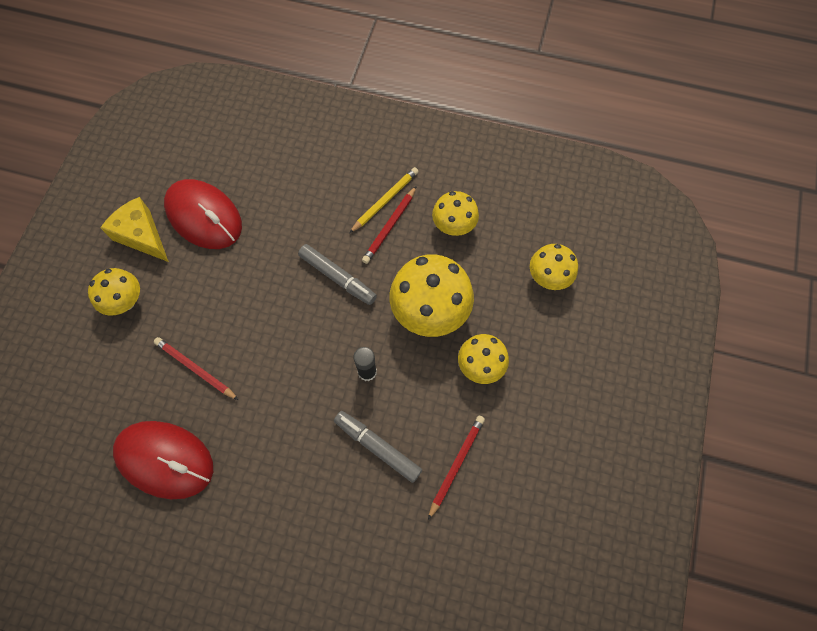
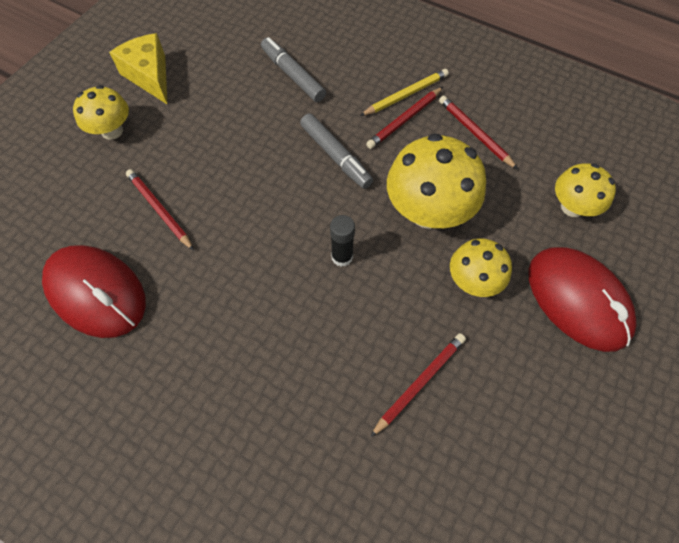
camera: 15 degrees right, 5 degrees down
red mouse [164,179,242,249] -> red mouse moved to [528,247,637,352]
grey marker [334,411,422,483] -> grey marker moved to [261,37,326,102]
yellow mushroom [432,191,479,236] -> red pencil [439,95,518,169]

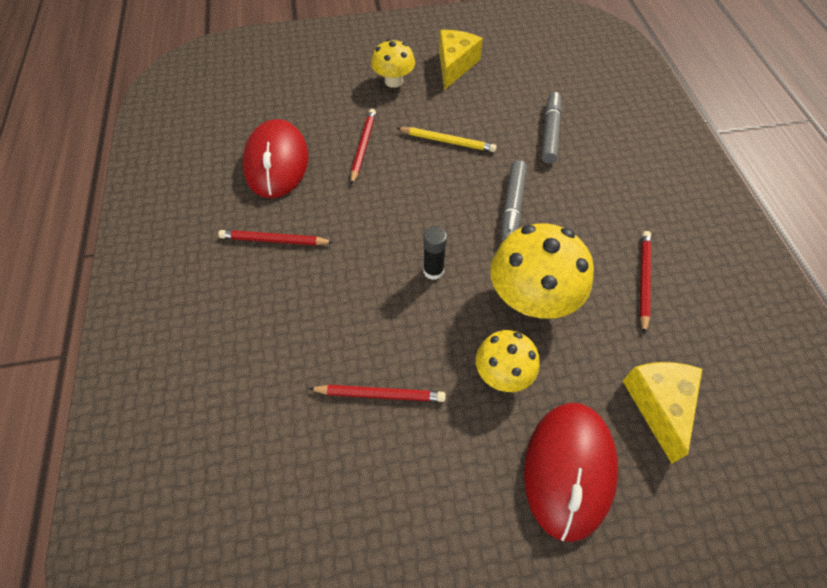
camera: 50 degrees right, 5 degrees down
yellow pencil [360,69,449,116] -> yellow pencil moved to [397,127,497,152]
red pencil [366,87,443,149] -> red pencil moved to [218,230,334,246]
yellow mushroom [555,163,616,217] -> yellow cheese [623,362,702,464]

